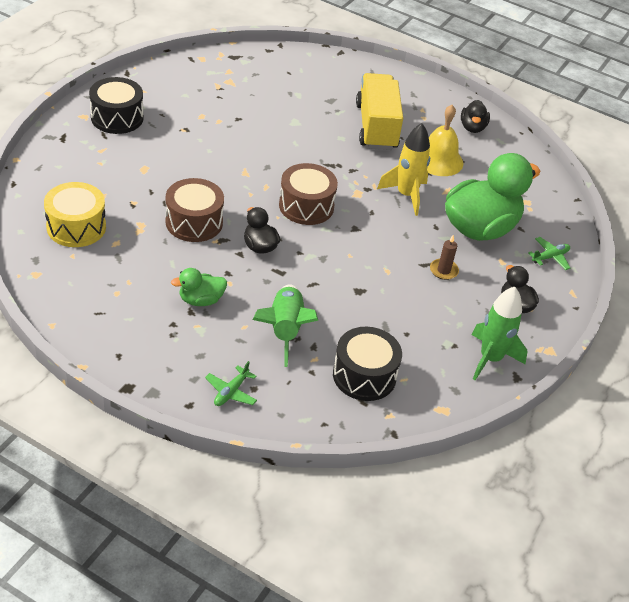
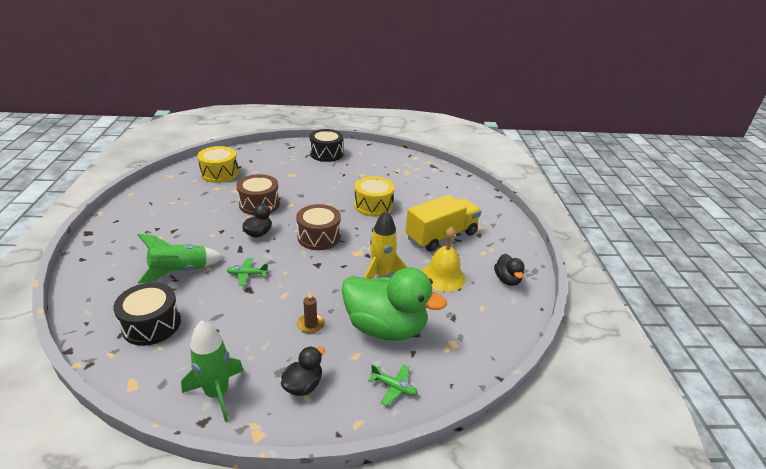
camera: 60 degrees right, 10 degrees down
green duck [171,268,227,306] -> none
green plane [205,361,257,406] -> green plane moved to [227,258,269,286]
black duck [461,100,490,133] -> black duck turned 75 degrees counterclockwise [494,254,525,286]
none -> yellow drum [354,176,394,217]

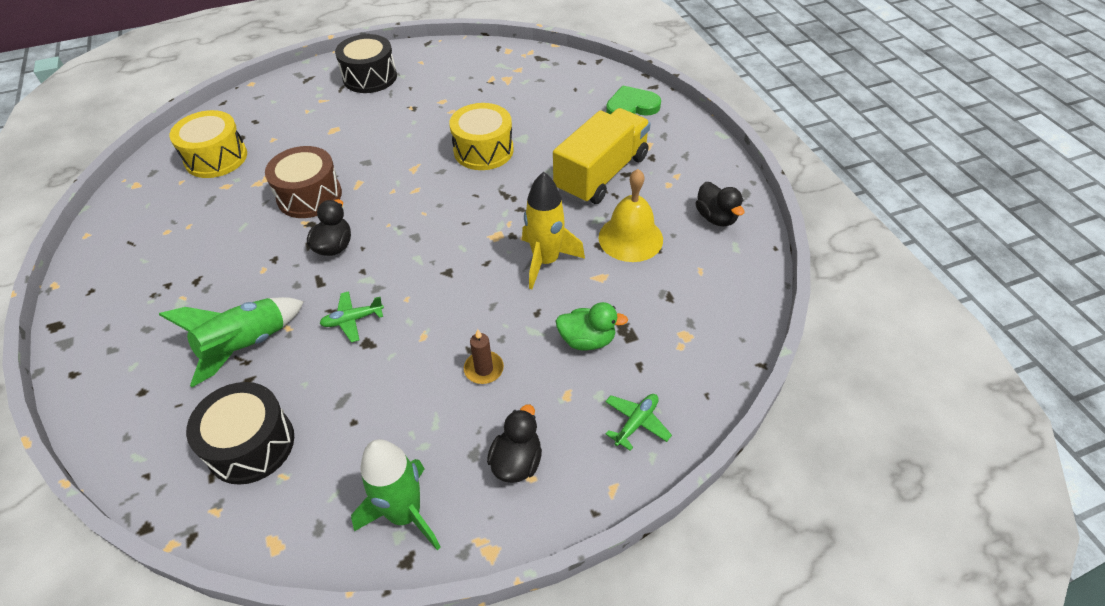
camera: 15 degrees left, 15 degrees up
brown drum [296,204,341,250] -> none
green duck [342,268,447,341] -> green duck [556,302,628,350], size x0.47
green plane [368,365,418,406] -> green plane turned 60 degrees counterclockwise [605,394,672,451]
none -> green heart [606,86,661,116]

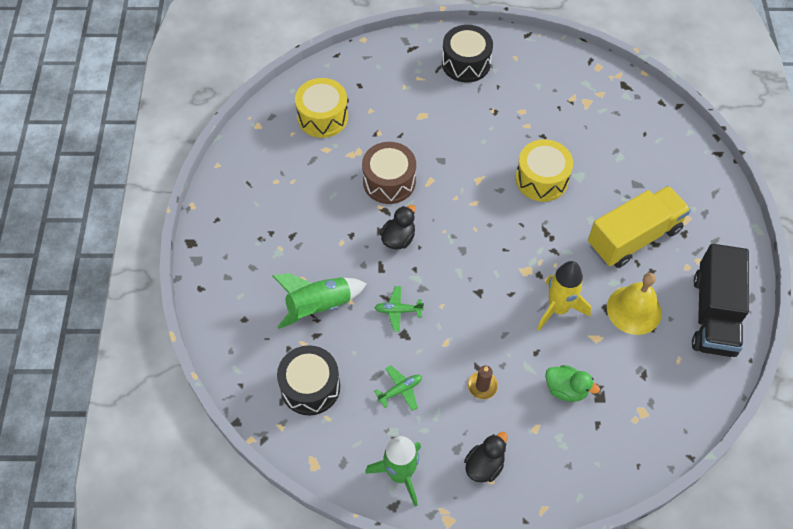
camera: 20 degrees right, 10 degrees up
green plane [605,394,672,451] -> green plane moved to [374,365,422,411]
green heart [606,86,661,116] -> none
black duck [696,182,744,226] -> black truck [692,244,749,357]

